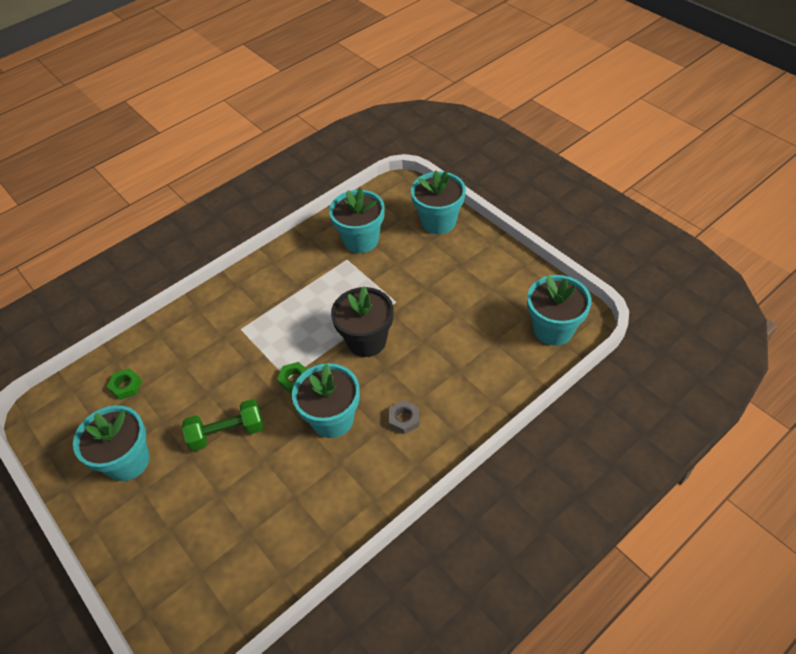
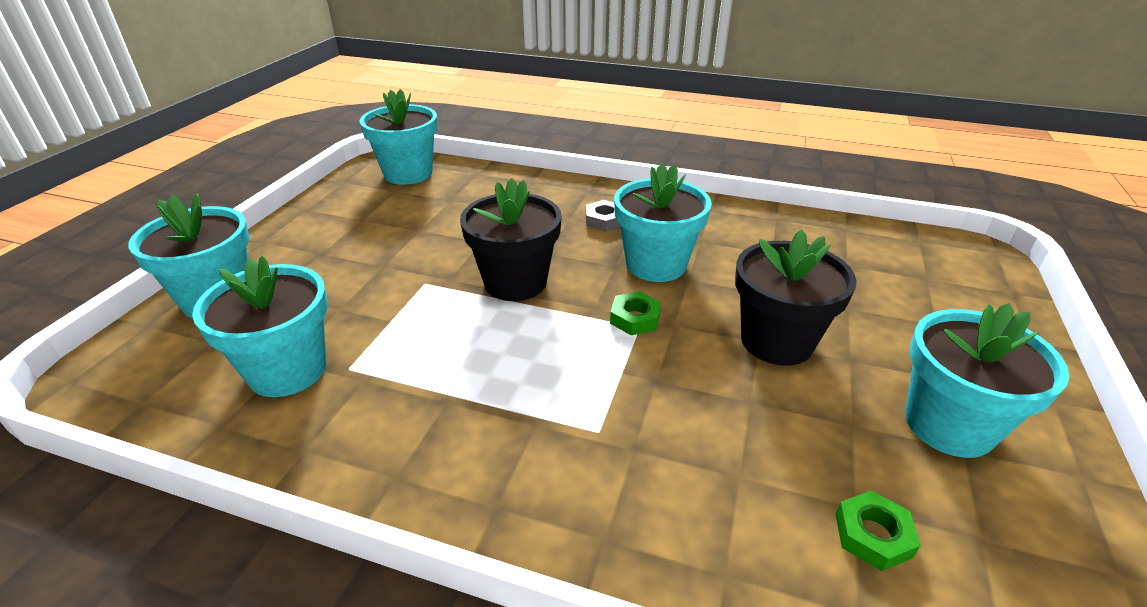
camera: 125 degrees left, 15 degrees down
green dumbbell [182,399,264,451] -> black flower pot [735,229,857,366]

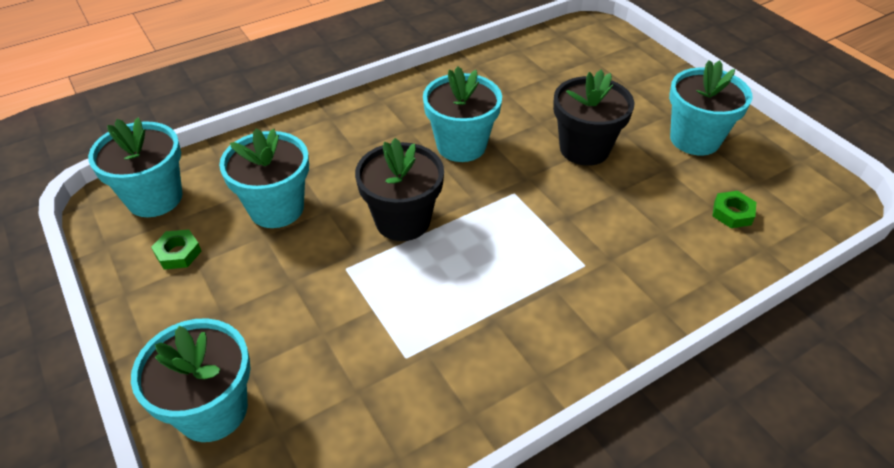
camera: 50 degrees left, 10 degrees up
turquoise flower pot [192,256,328,397] -> turquoise flower pot moved to [219,128,309,228]
grey nut [586,200,620,232] -> none
green nut [610,291,661,335] -> green nut moved to [151,229,202,270]

